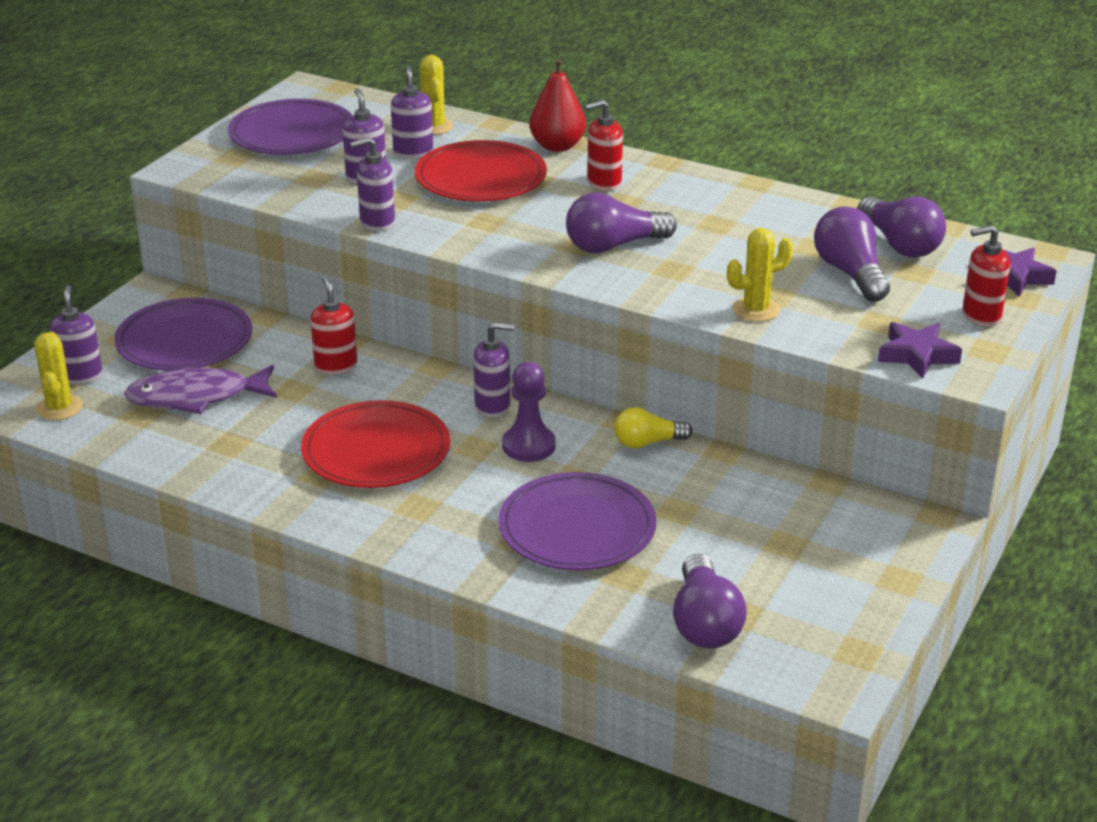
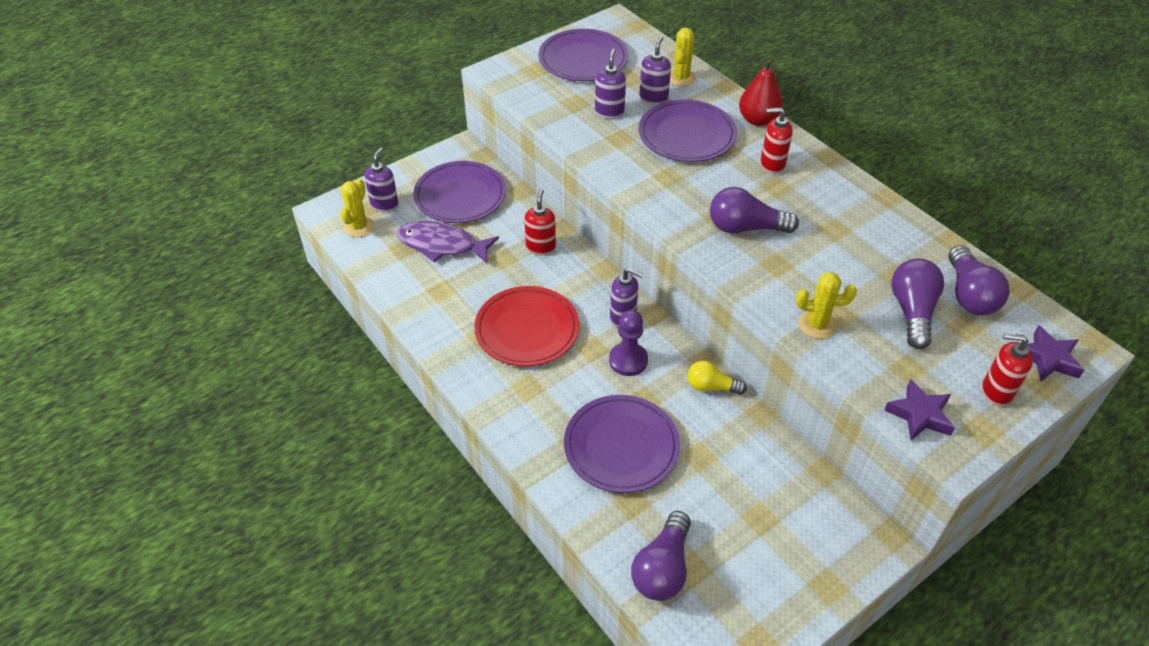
camera: 25 degrees right, 15 degrees up
purple soap dispenser [350,137,395,231] -> none
red plate [415,140,547,201] -> purple plate [639,99,737,162]

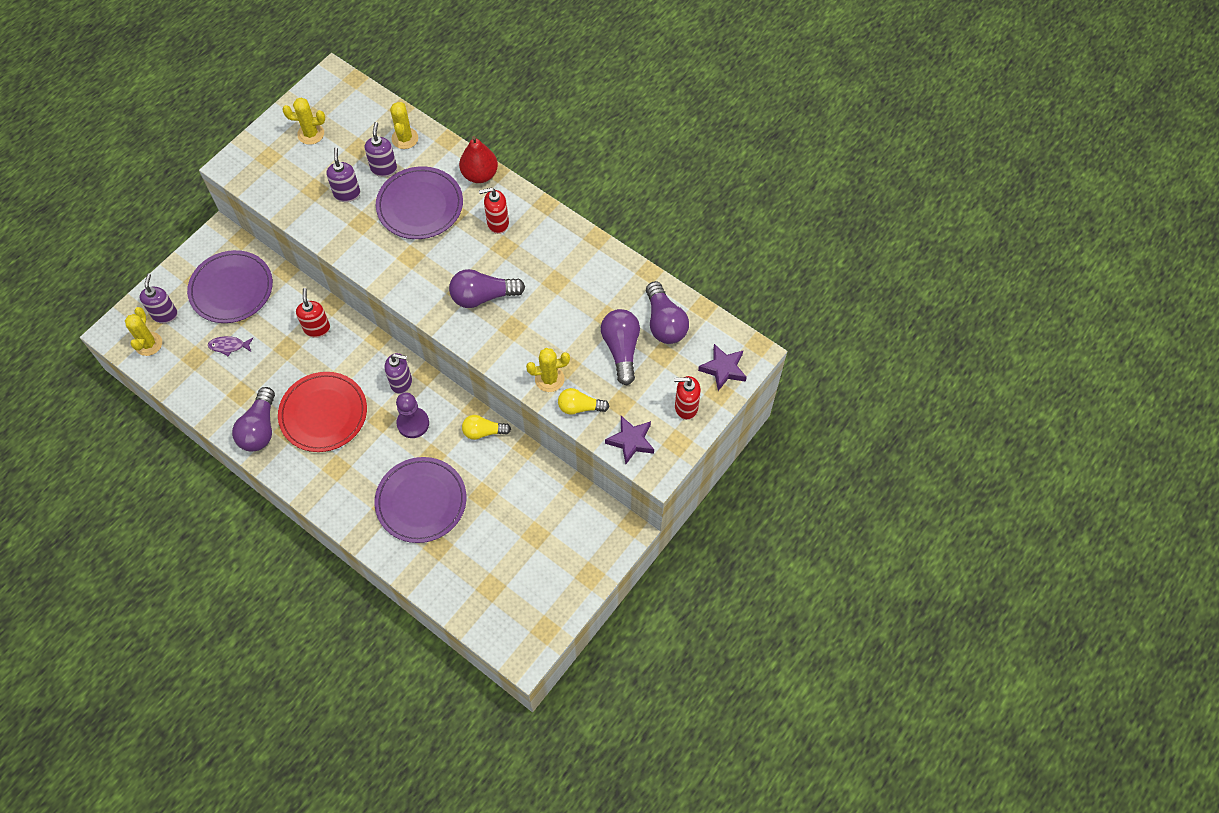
camera: 15 degrees left, 15 degrees up
purple fish [397,221,499,263] -> purple fish [208,336,253,356], size x0.49
purple plate [538,29,628,81] -> yellow cactus [282,98,325,145]
purple light bulb [631,511,691,601] -> purple light bulb moved to [232,387,275,452]
none -> yellow light bulb [558,388,609,415]

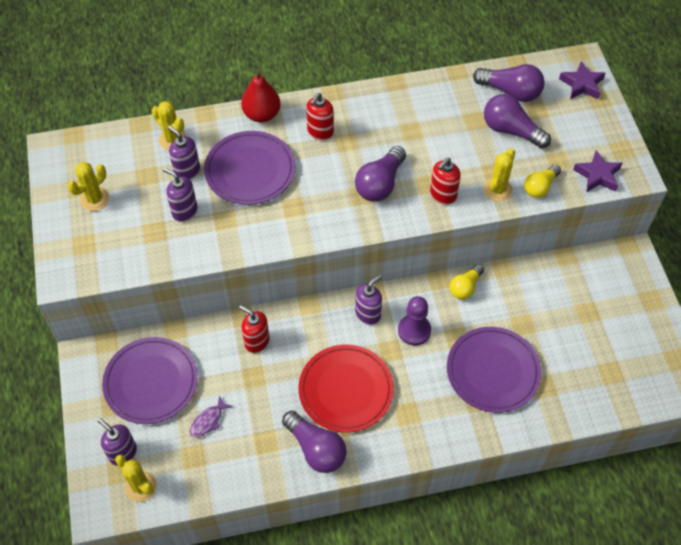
camera: 50 degrees left, 5 degrees down
red soap dispenser [674,376,701,420] -> red soap dispenser moved to [430,158,461,205]

